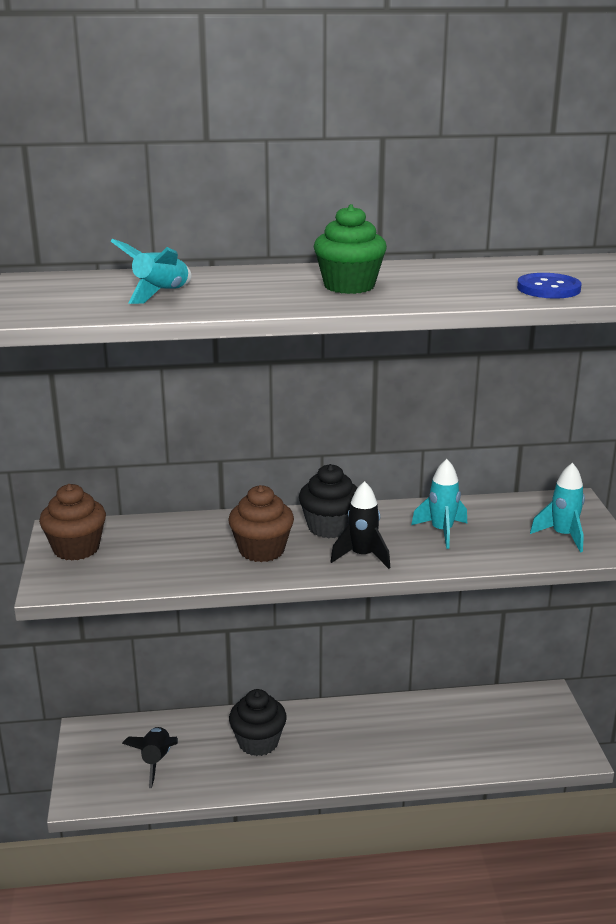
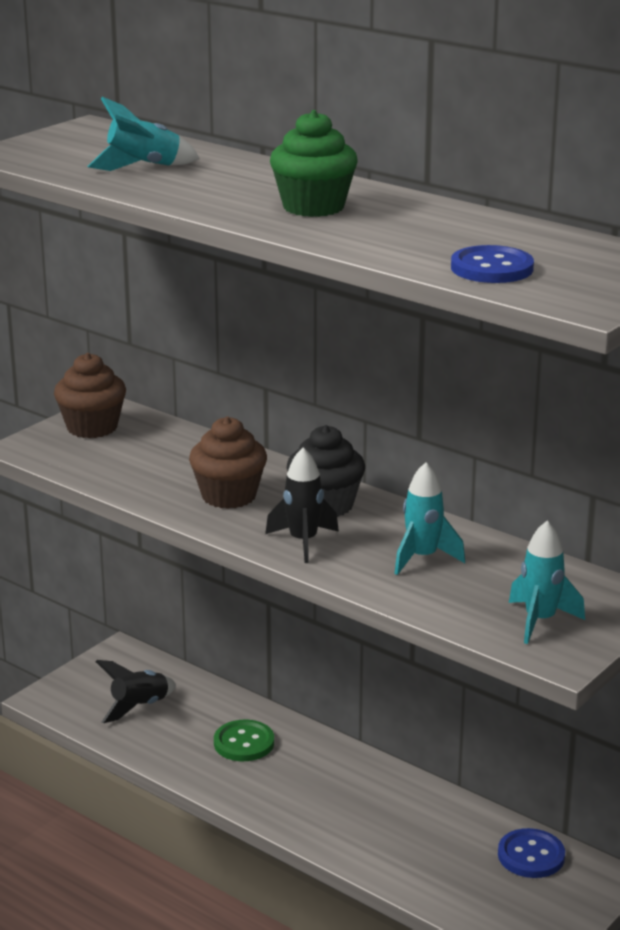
camera: 45 degrees right, 0 degrees up
black cupcake [229,689,287,756] -> green button [214,720,274,761]
none -> blue button [498,828,565,878]

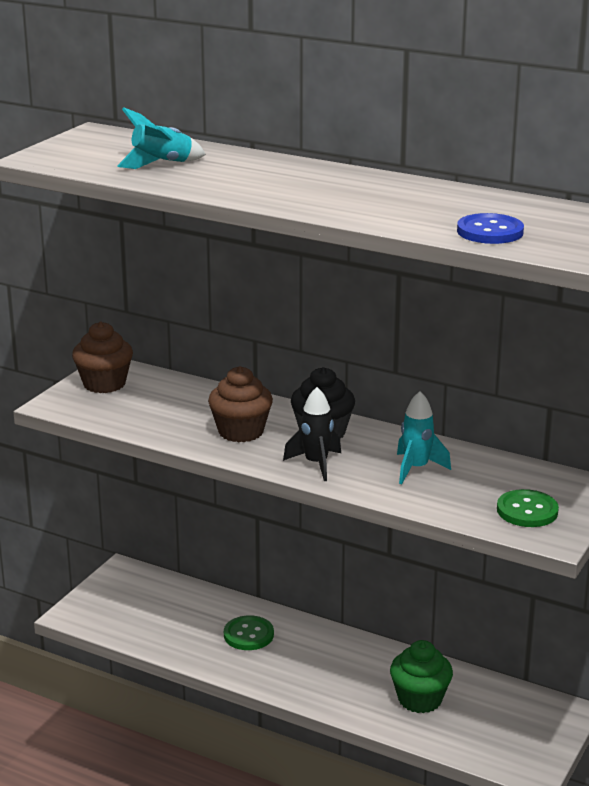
camera: 10 degrees left, 0 degrees up
black rocket [95,660,176,723] -> none
green cupcake [270,110,358,217] -> green cupcake moved to [390,640,453,713]
blue button [498,828,565,878] -> none
turquoise rocket [509,521,585,644] -> green button [497,489,559,527]

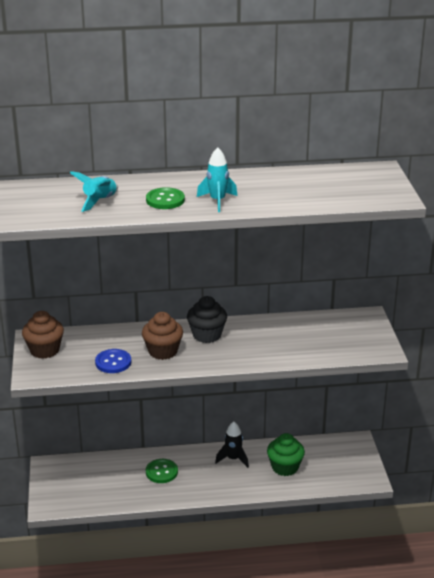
camera: 35 degrees left, 5 degrees up
black rocket [283,387,341,481] -> black rocket moved to [215,422,249,468]
turquoise rocket [397,391,451,484] -> turquoise rocket moved to [197,147,237,212]
blue button [457,213,524,244] -> blue button moved to [95,349,131,373]
green button [497,489,559,527] -> green button moved to [146,187,185,209]

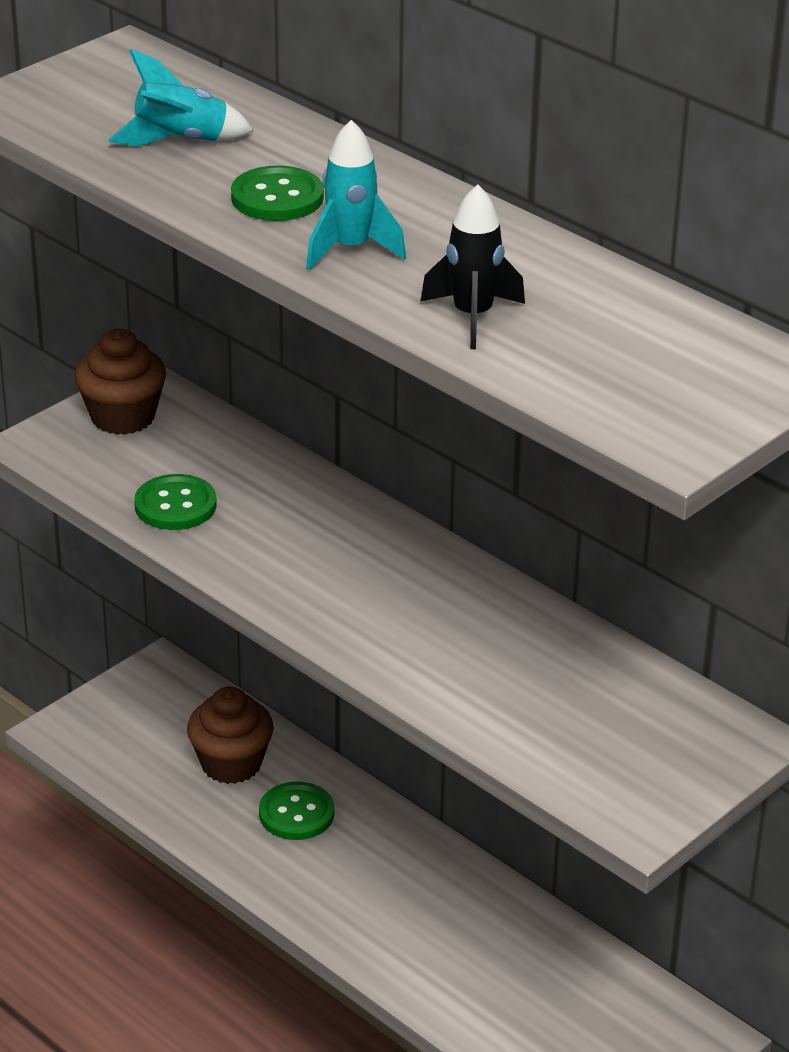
camera: 50 degrees right, 5 degrees up
blue button [95,349,131,373] -> green button [134,474,217,530]
brown cupcake [142,312,183,360] -> brown cupcake moved to [187,686,274,784]
black cupcake [187,296,227,343] -> none
black rocket [215,422,249,468] -> black rocket moved to [420,184,525,349]
green cupcake [267,433,305,476] -> none

